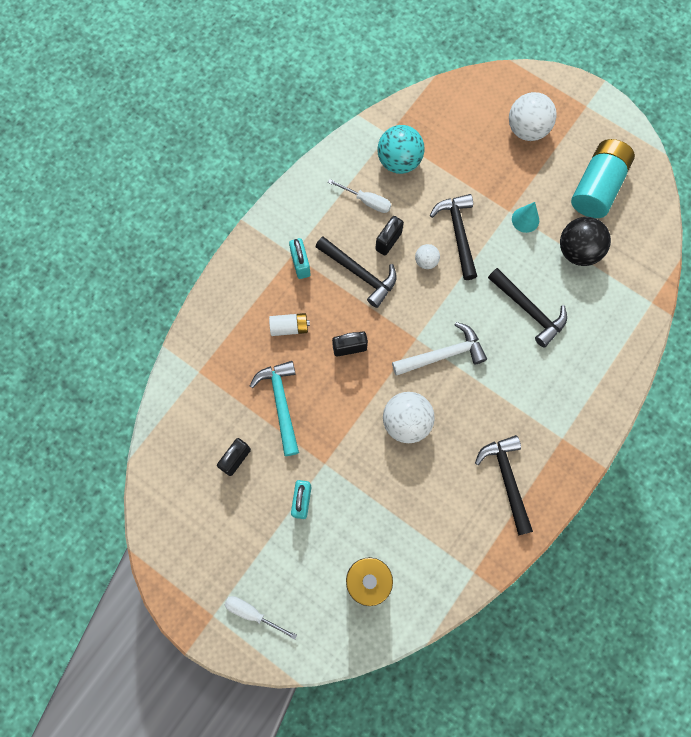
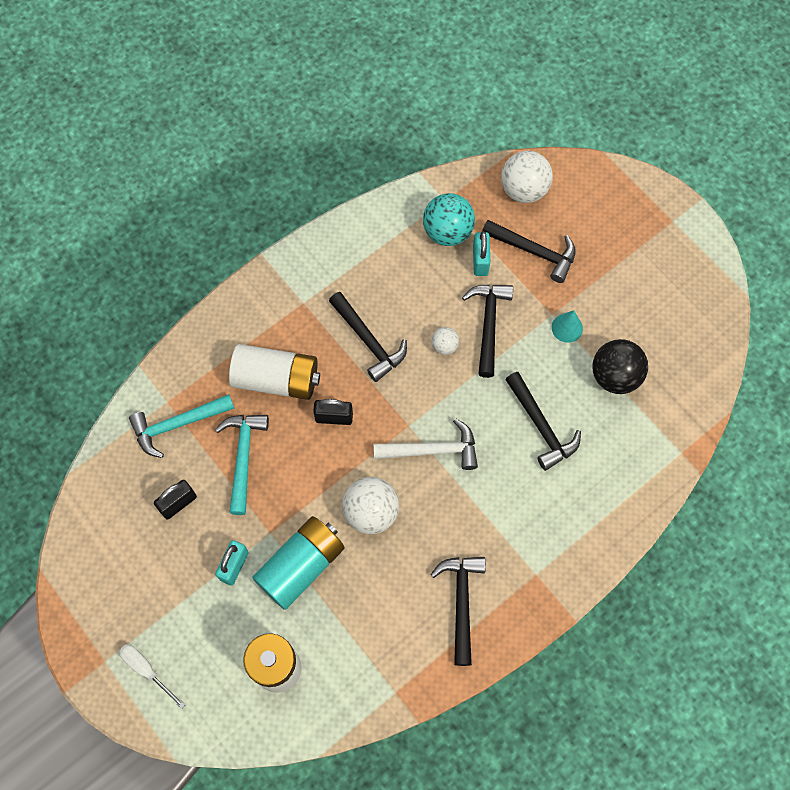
camera: 15 degrees right, 5 degrees down
white battery [269,313,310,336] -> white battery [229,344,320,400], size x1.97
turquoise padlock [289,238,310,279] -> turquoise padlock moved to [473,231,490,276]
white screwdriver [328,179,391,213] -> none
black padlock [375,216,404,256] -> none
white ball [509,92,556,141] -> white ball moved to [501,151,553,203]
turquoise battery [571,139,635,218] -> turquoise battery moved to [252,516,345,610]
none -> turquoise hammer [129,394,235,458]
none -> black hammer [482,220,576,283]

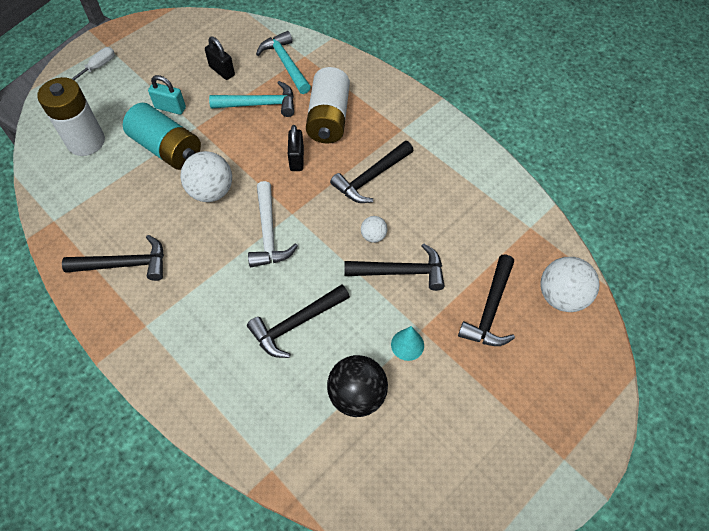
camera: 85 degrees right, 10 degrees down
turquoise ball [423,193,475,246] -> none
turquoise padlock [473,231,490,276] -> none

